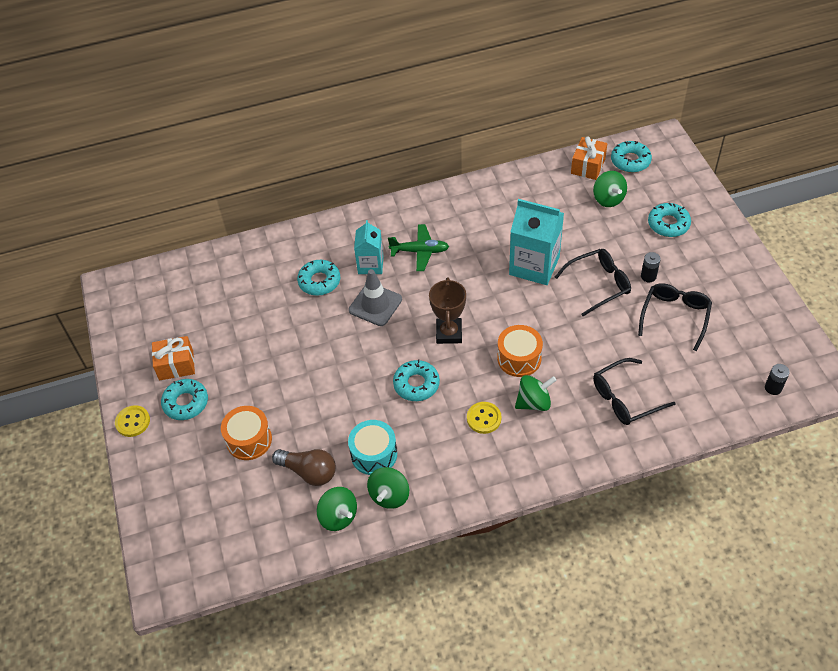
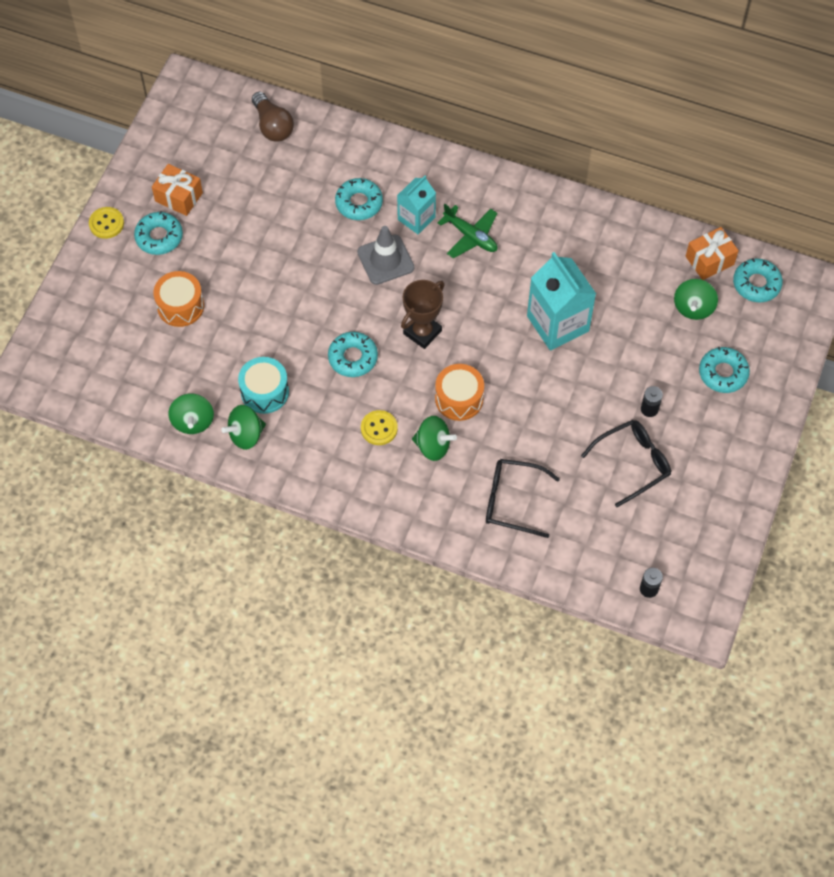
camera: 35 degrees right, 10 degrees up
brown light bulb [272,449,336,486] -> brown light bulb moved to [252,92,294,142]
black glasses [555,249,631,316] -> none

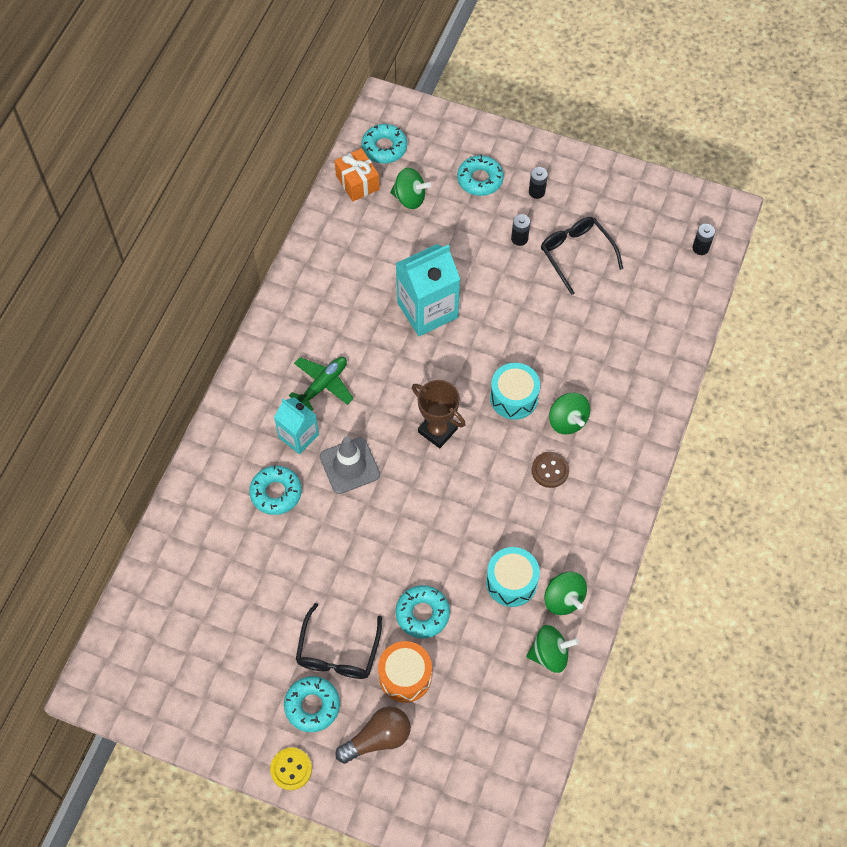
camera: 90 degrees left, 0 degrees up
orange gift [152,164,203,216] -> none
brown light bulb [252,92,294,142] -> brown light bulb moved to [335,706,411,764]
turquoise donut [328,332,378,377] -> turquoise donut moved to [396,585,450,638]
yellow button [361,410,398,445] -> brown button [531,452,569,488]
green spinning top [412,416,457,461] -> green spinning top turned 135 degrees clockwise [549,392,590,434]
orange drum [435,364,484,421] -> turquoise drum [490,363,540,420]
black glasses [486,459,560,538] -> black glasses moved to [296,603,382,679]
none -> black battery [529,167,548,199]

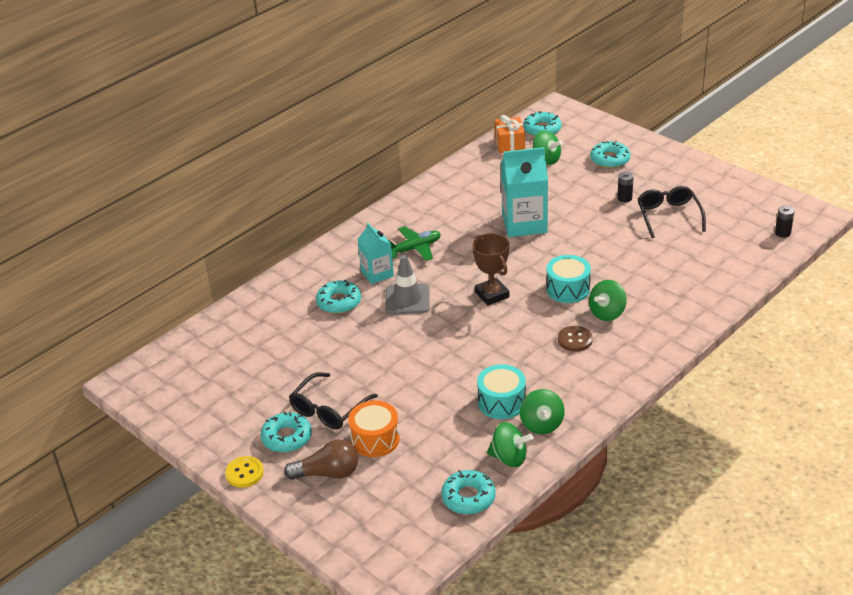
camera: 25 degrees right, 25 degrees down
turquoise donut [396,585,450,638] -> turquoise donut moved to [441,470,495,514]
black battery [529,167,548,199] -> none
green spinning top [549,392,590,434] -> green spinning top turned 45 degrees clockwise [589,280,627,321]

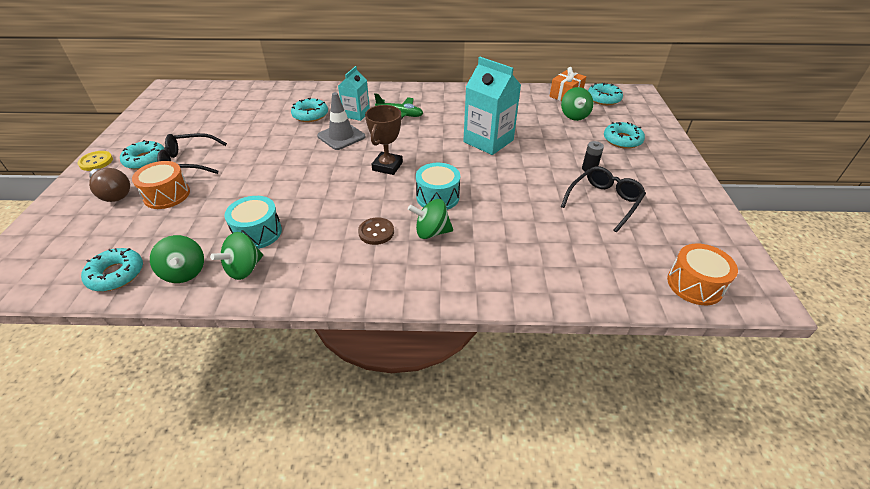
camera: 45 degrees right, 5 degrees up
black battery [775,205,795,238] -> orange drum [667,243,738,305]

